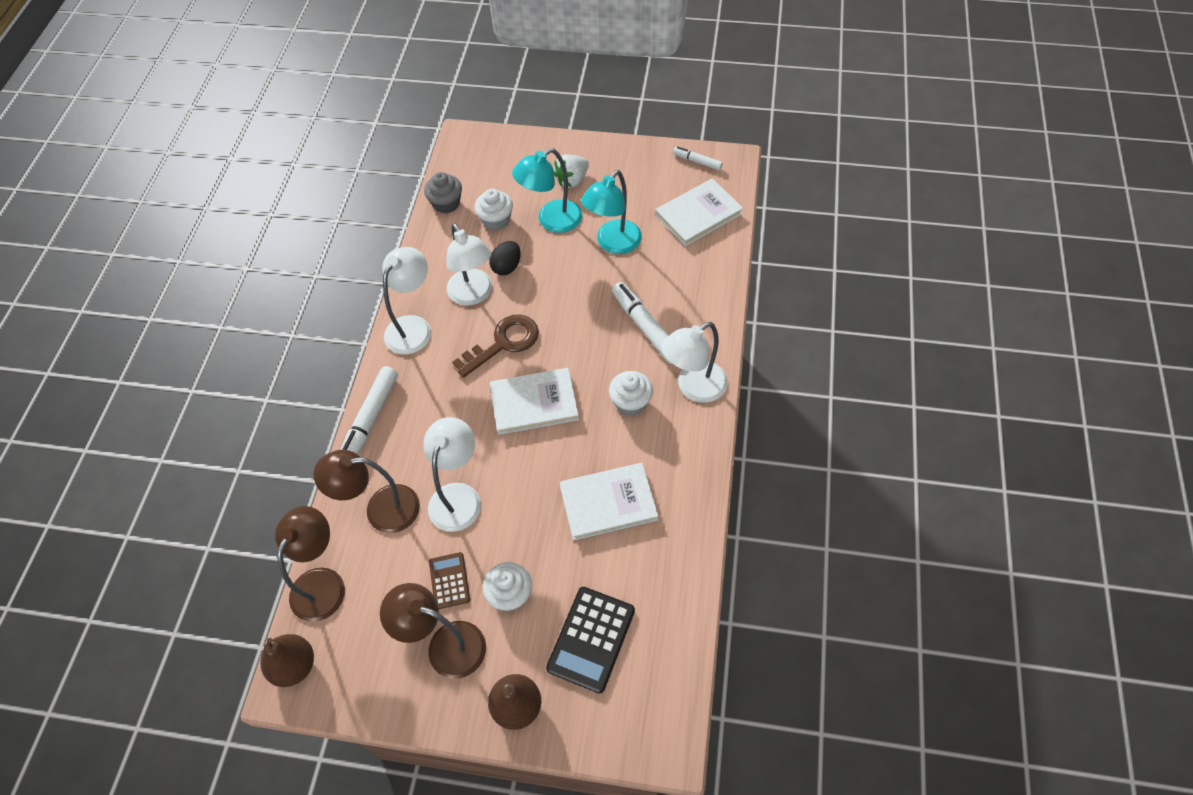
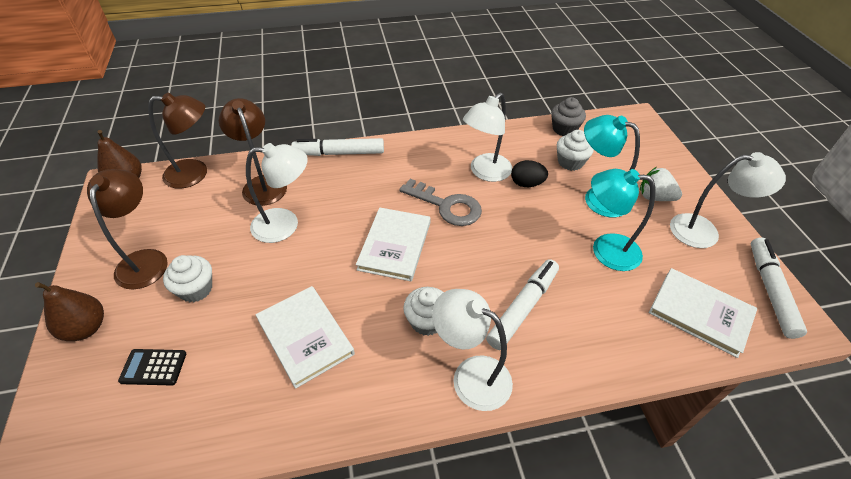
camera: 65 degrees right, 10 degrees down
white lamp [382,247,431,354] -> white lamp moved to [670,152,786,248]
brown calculator [429,552,470,609] -> none
brown key [452,315,539,378] -> grey key [399,179,482,226]
white book [490,368,579,435] -> white book turned 45 degrees clockwise [356,207,431,281]
black calculator [546,587,635,694] -> black calculator [118,349,186,385], size x0.59
white marker [673,147,723,170] -> white marker [751,238,807,339], size x1.81

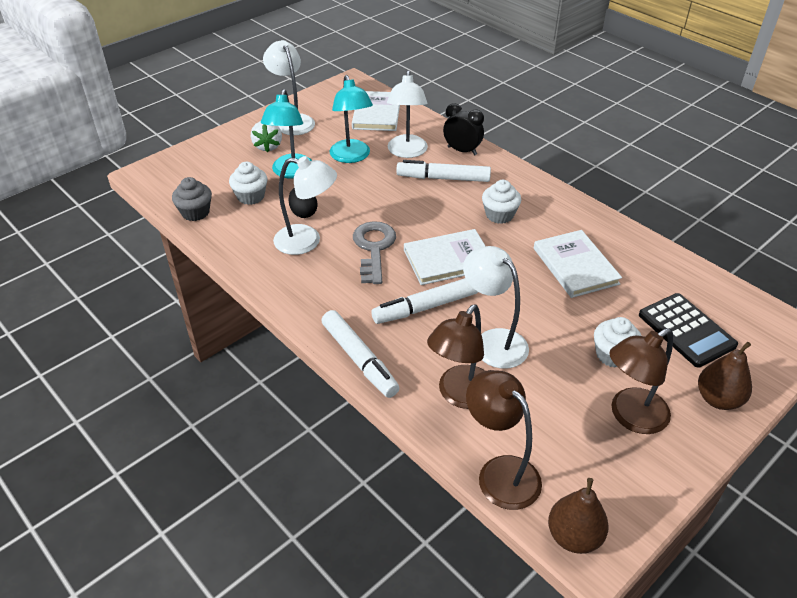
camera: 120 degrees left, 5 degrees down
black calculator [118,349,186,385] -> black calculator [639,293,738,368], size x1.68
white book [256,286,355,389] -> white book turned 45 degrees counterclockwise [534,230,622,298]
white lamp [432,289,513,411] -> white lamp moved to [387,70,428,158]
white marker [751,238,807,339] -> white marker moved to [371,278,478,324]
none -> black clock [443,103,484,155]

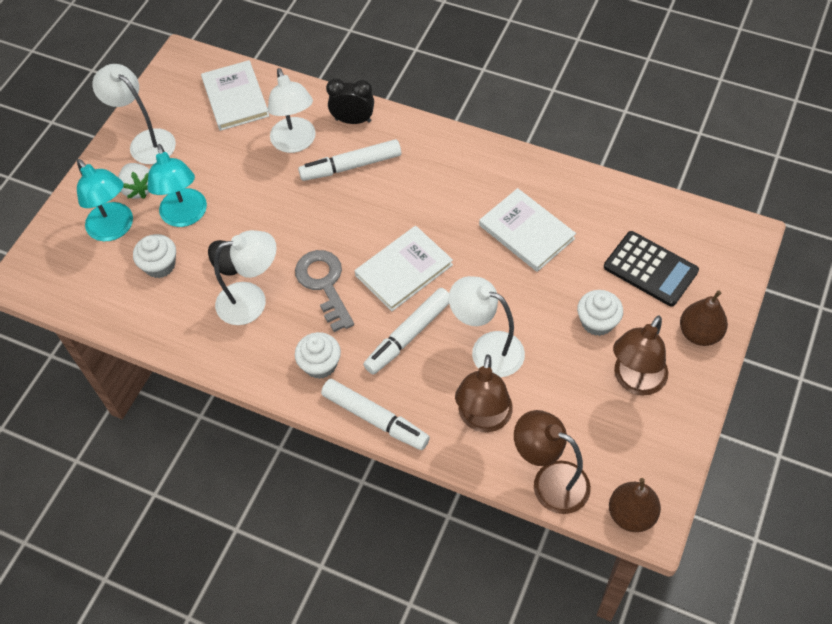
camera: 20 degrees left, 15 degrees up
grey cupcake [172,177,212,221] -> none
turquoise lamp [330,75,373,163] -> turquoise lamp moved to [77,159,133,241]
white cupcake [482,180,521,224] -> white cupcake moved to [295,332,341,379]

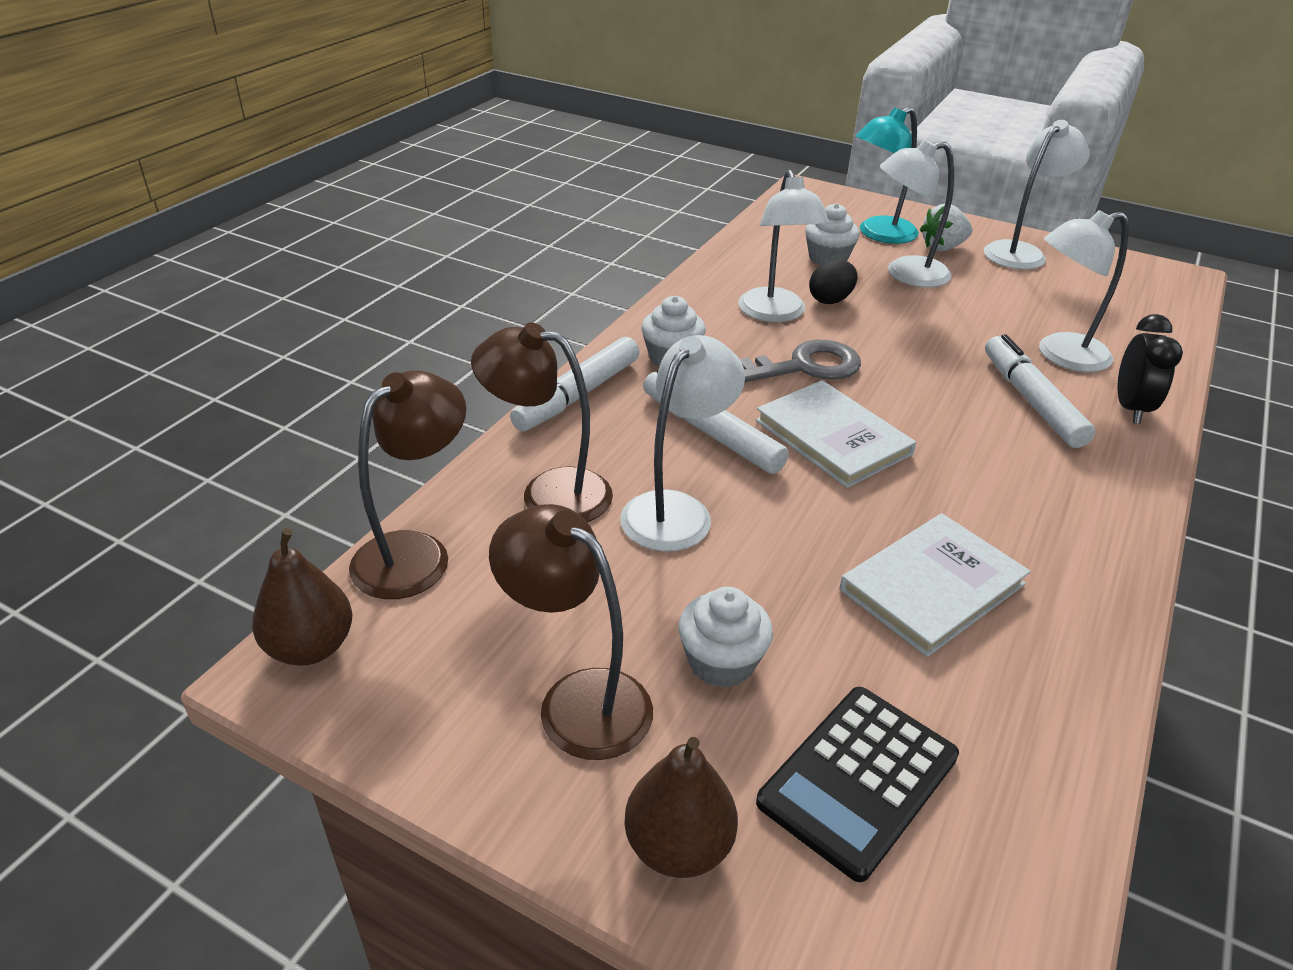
camera: 90 degrees right, 20 degrees down
turquoise lamp [147,144,207,227] -> white lamp [880,140,954,288]
white book [201,60,269,131] -> none

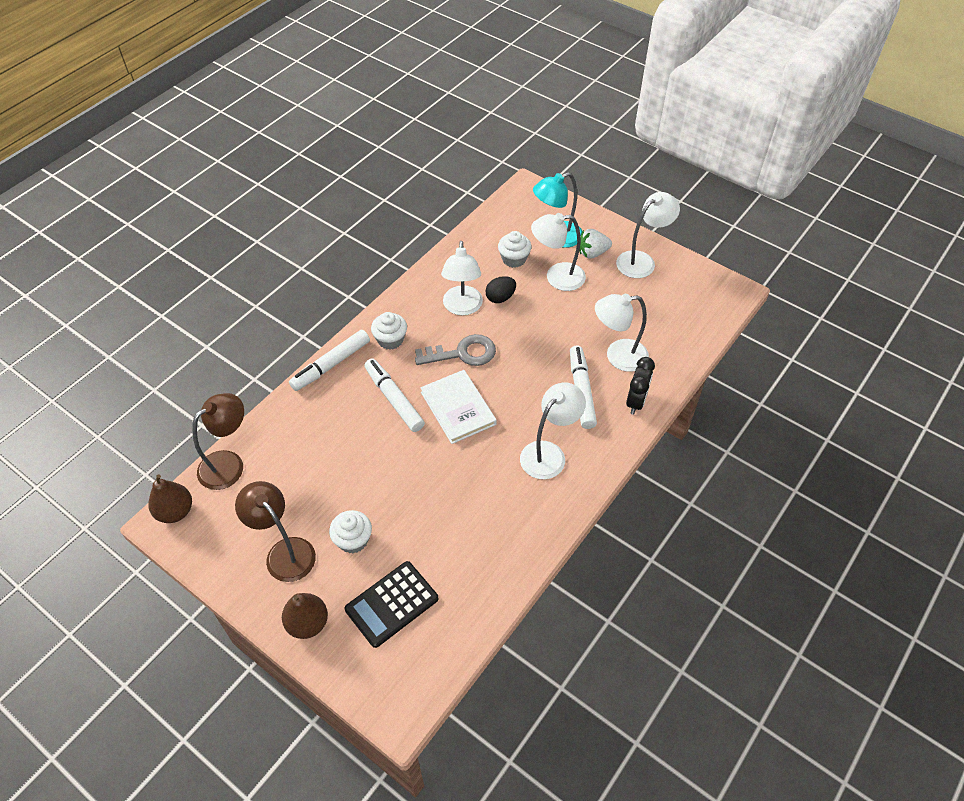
camera: 10 degrees right, 15 degrees up
brown lamp [471,322,613,522] -> none
white lamp [620,335,745,552] -> white lamp moved to [520,383,586,479]
white book [839,513,1031,657] -> none

